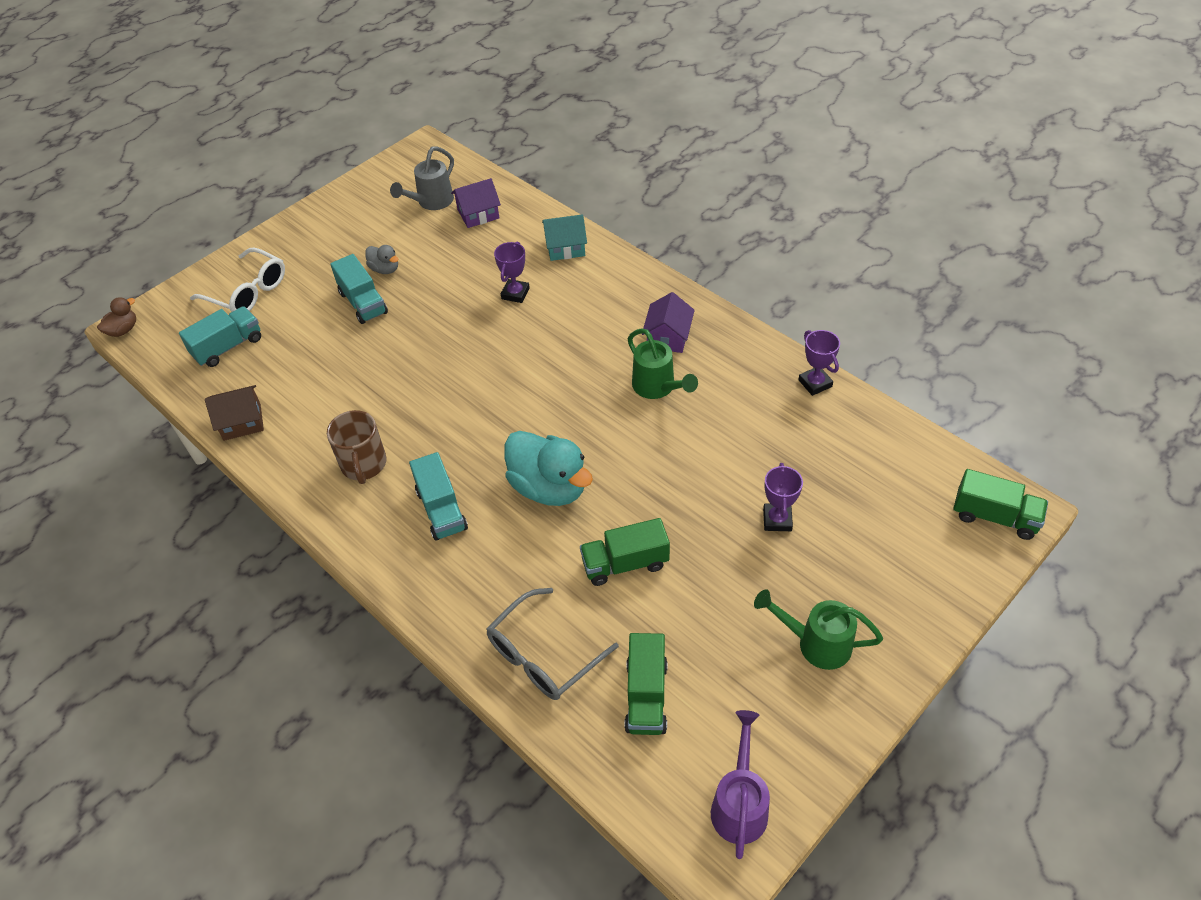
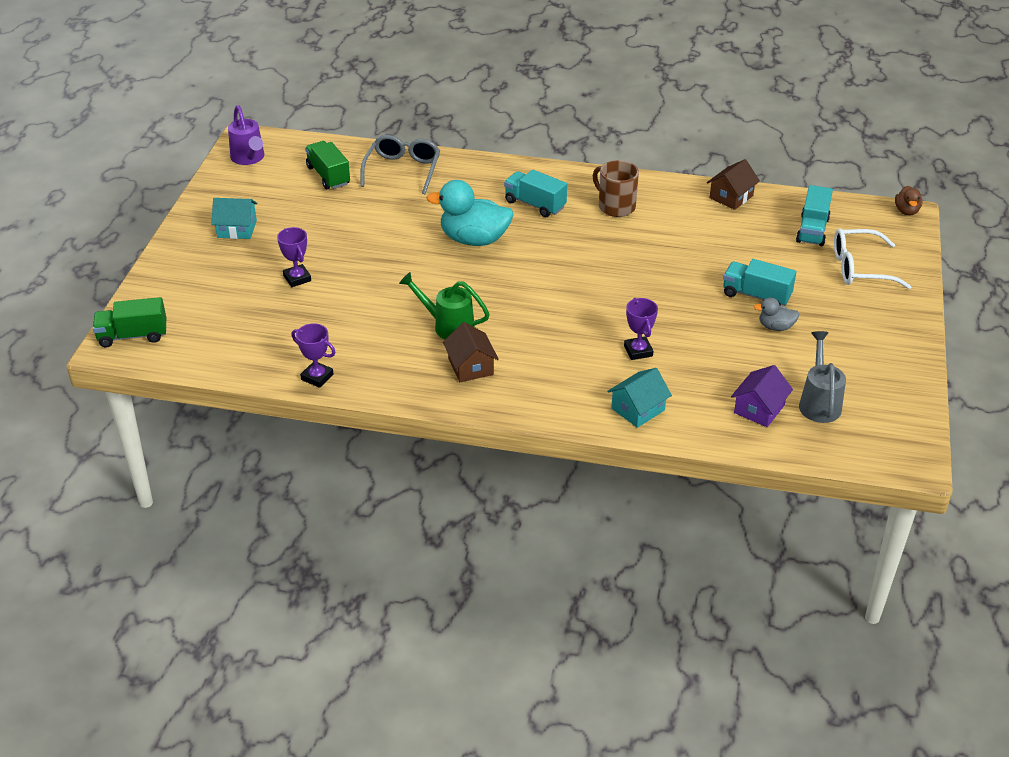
camera: 145 degrees right, 10 degrees down
green truck [580,518,670,586] -> none
purple house [642,292,695,353] -> brown house [443,322,499,382]
green watering can [754,589,883,670] -> turquoise house [211,198,257,239]

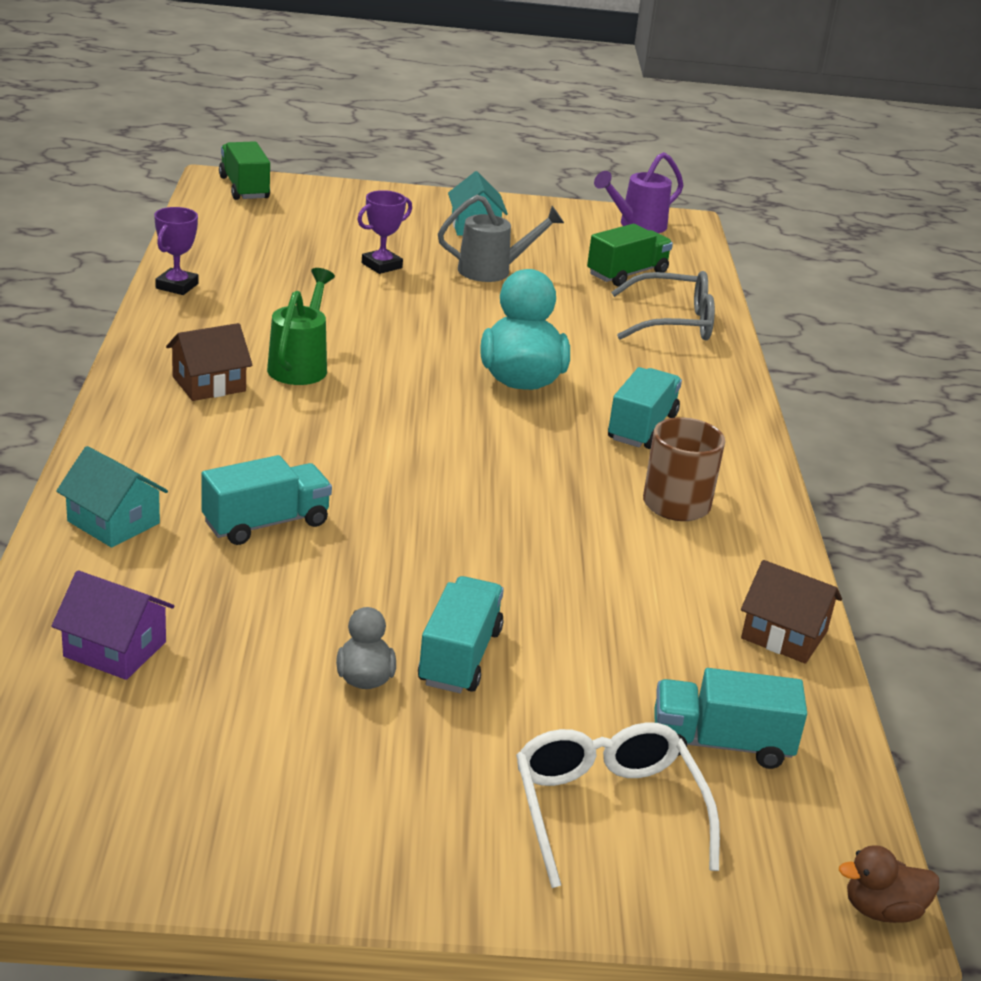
camera: 75 degrees right, 10 degrees down
purple trophy [624,298,658,360] -> turquoise truck [201,455,332,545]
grey watering can [799,331,846,423] -> grey watering can moved to [438,195,564,282]

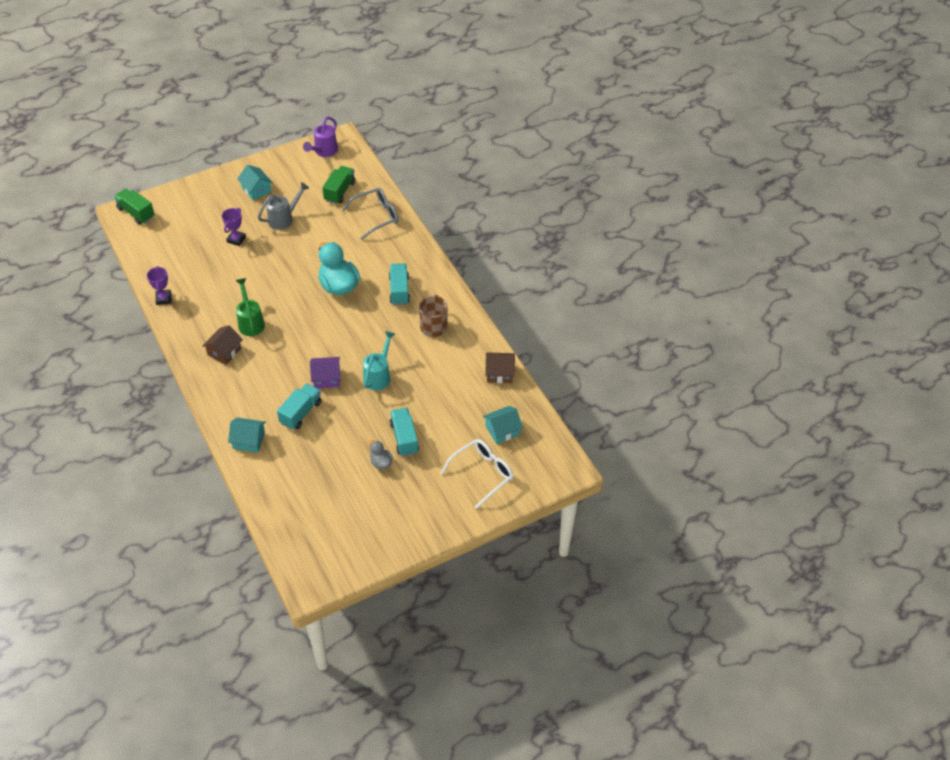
camera: 25 degrees left, 20 degrees up
purple house [51,570,174,680] -> purple house moved to [310,357,340,388]
white glasses [516,722,720,888] -> white glasses turned 90 degrees clockwise [441,439,513,509]
turquoise truck [654,668,807,769] -> turquoise house [483,406,523,444]
brown duck [839,845,939,923] -> none
none -> turquoise watering can [363,331,395,390]

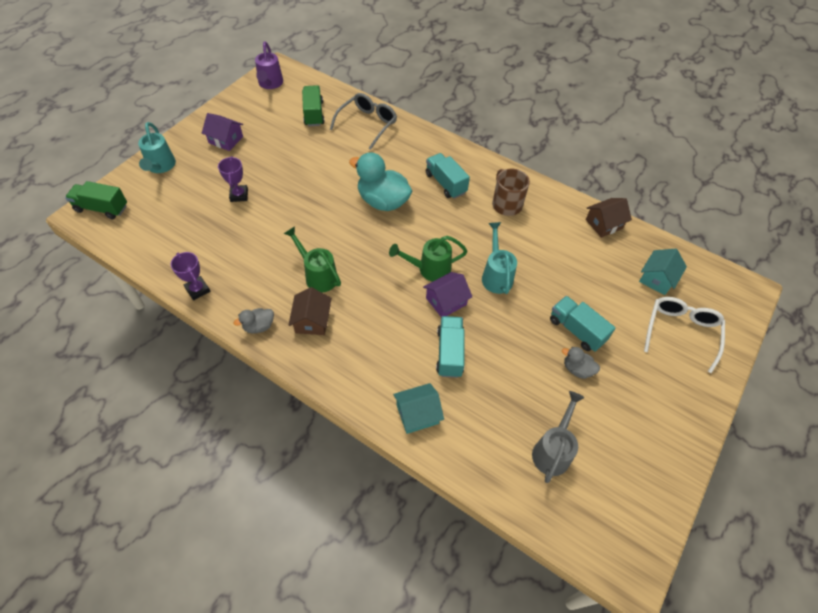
camera: 30 degrees left, 5 degrees up
turquoise house [237,165,273,200] -> purple house [202,113,243,151]
grey watering can [258,182,309,230] -> grey watering can moved to [532,391,585,483]
none -> turquoise watering can [138,122,176,173]
none -> grey duck [234,308,274,334]
none -> green watering can [389,236,467,282]

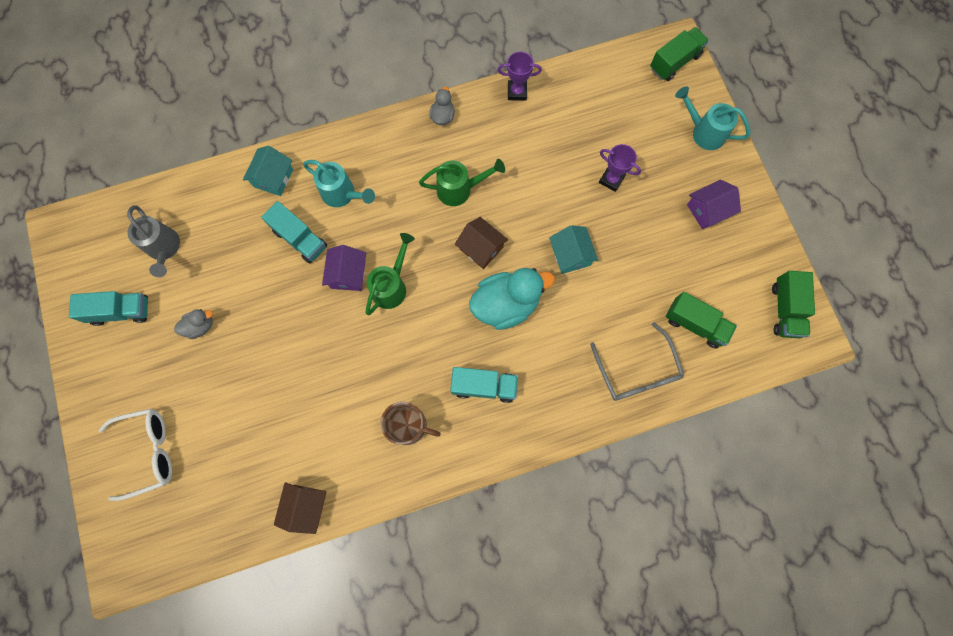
camera: 130 degrees right, 20 degrees up
purple watering can [255,42,283,89] -> green truck [772,271,815,339]
brown house [288,287,331,335] -> brown house moved to [455,217,508,269]
turquoise watering can [482,222,517,294] -> turquoise watering can moved to [303,160,375,207]
turquoise truck [550,296,616,352] -> turquoise truck moved to [69,291,148,326]
turquoise house [639,249,687,295] -> turquoise house moved to [549,225,599,274]
white glasses [644,297,725,373] -> white glasses turned 75 degrees counterclockwise [99,409,172,501]

